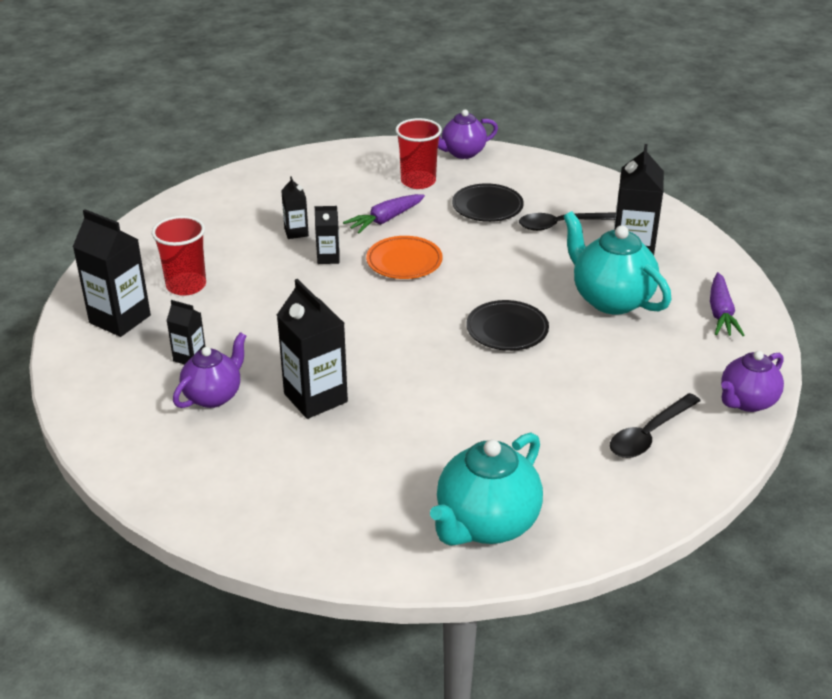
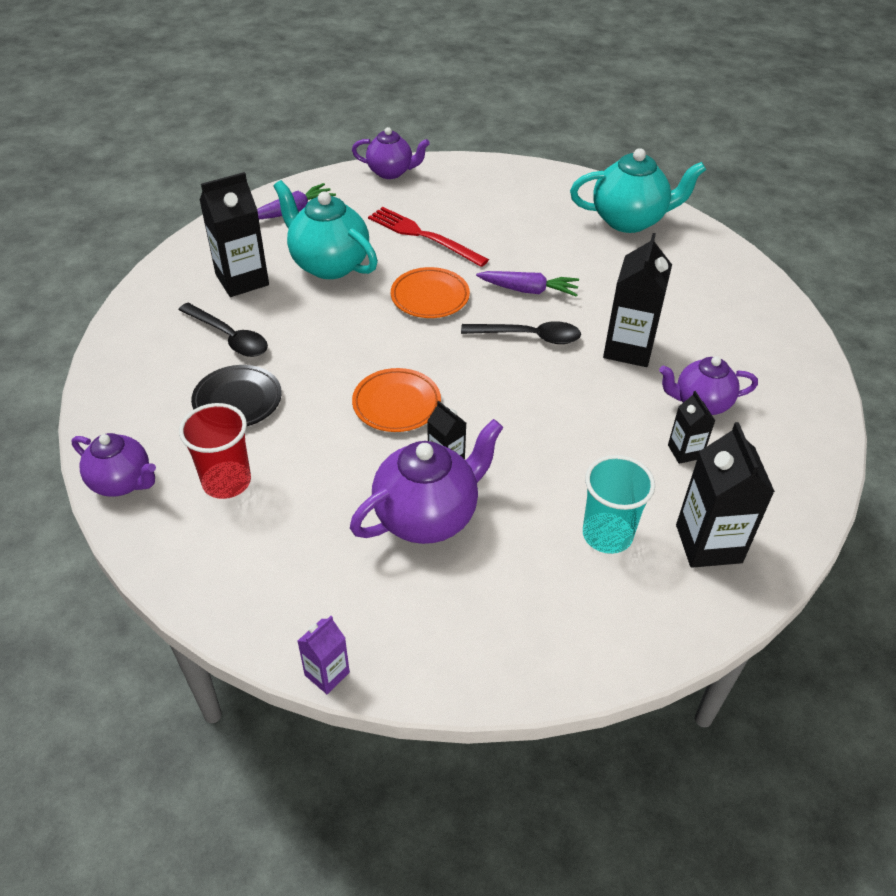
camera: 130 degrees left, 10 degrees up
red cup [152,216,206,296] -> turquoise cup [583,455,655,554]
black carton [281,176,309,239] -> purple teapot [350,419,503,544]
purple carrot [343,194,425,234] -> purple carrot moved to [476,271,579,297]
black plate [466,300,549,351] -> orange plate [391,267,470,318]
turquoise teapot [563,211,671,315] -> turquoise teapot turned 120 degrees clockwise [273,180,378,279]
black spoon [610,393,701,458] -> black spoon moved to [461,321,581,344]
none -> purple carton [298,616,350,694]
none -> red fork [368,207,489,267]

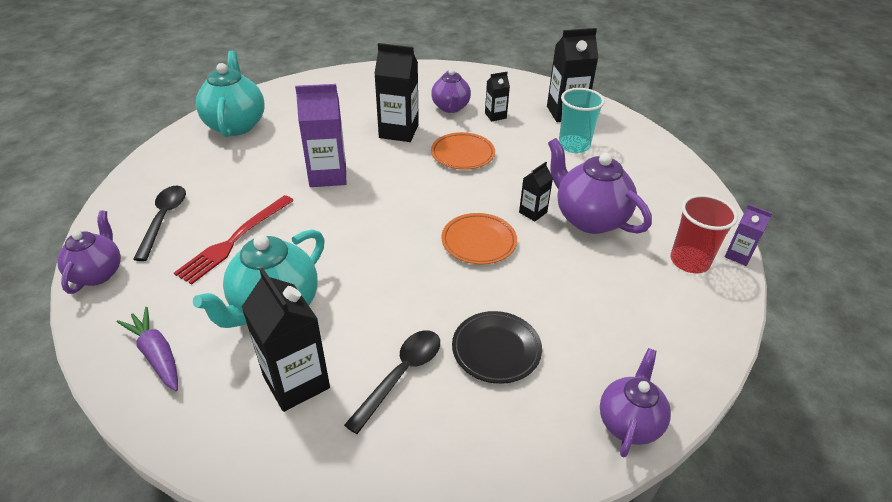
camera: 95 degrees left, 5 degrees down
red cup [179,403,251,499] -> red cup moved to [670,194,738,273]
orange plate [391,267,470,318] -> orange plate moved to [431,132,495,170]
black spoon [461,321,581,344] -> black spoon moved to [133,186,186,261]
purple carrot [476,271,579,297] -> purple carton [295,84,346,187]

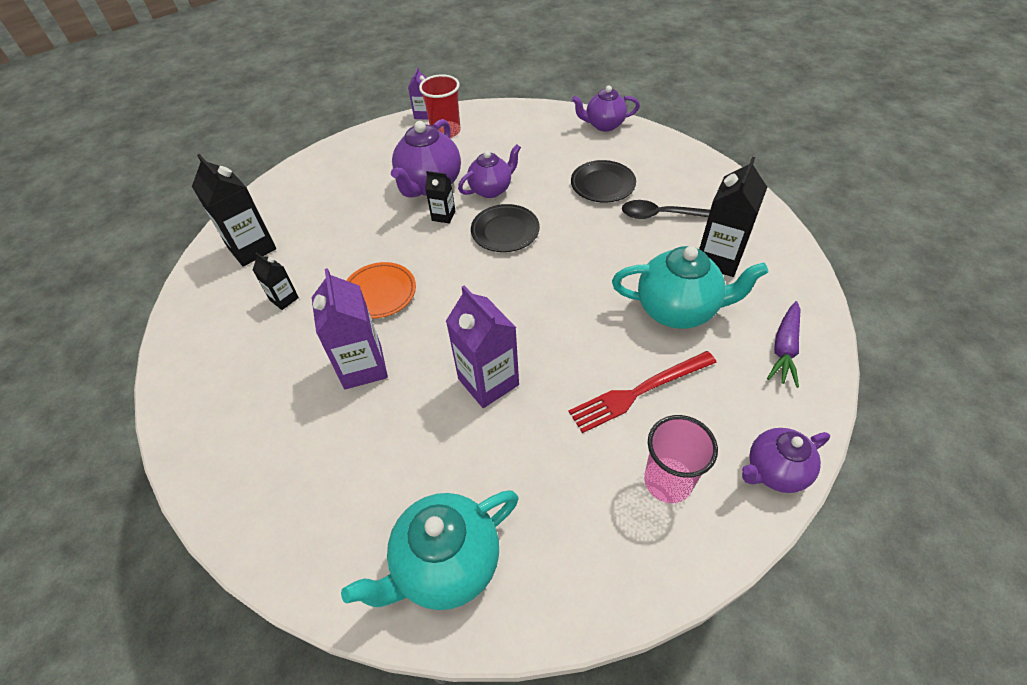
camera: 115 degrees left, 10 degrees up
black spoon [133,186,186,261] -> pink cup [644,415,718,503]
red fork [174,195,294,285] -> red fork turned 150 degrees clockwise [569,351,717,433]
black carton [374,43,419,142] -> purple carton [311,268,388,389]
purple teapot [431,69,471,113] -> purple teapot moved to [458,144,521,198]
orange plate [442,213,517,264] -> black plate [471,204,540,252]
turquoise cup [559,88,605,153] -> none

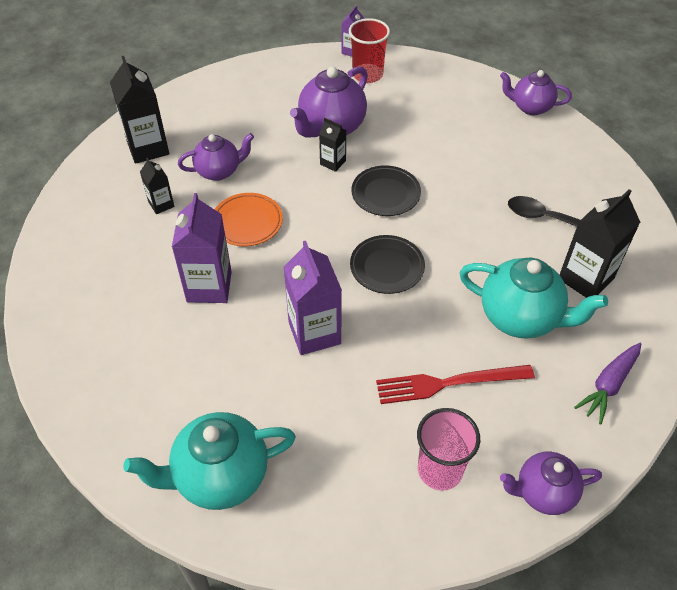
camera: 15 degrees right, 0 degrees up
purple teapot [458,144,521,198] -> purple teapot moved to [178,133,254,181]
black plate [571,160,636,203] -> black plate moved to [350,235,425,294]

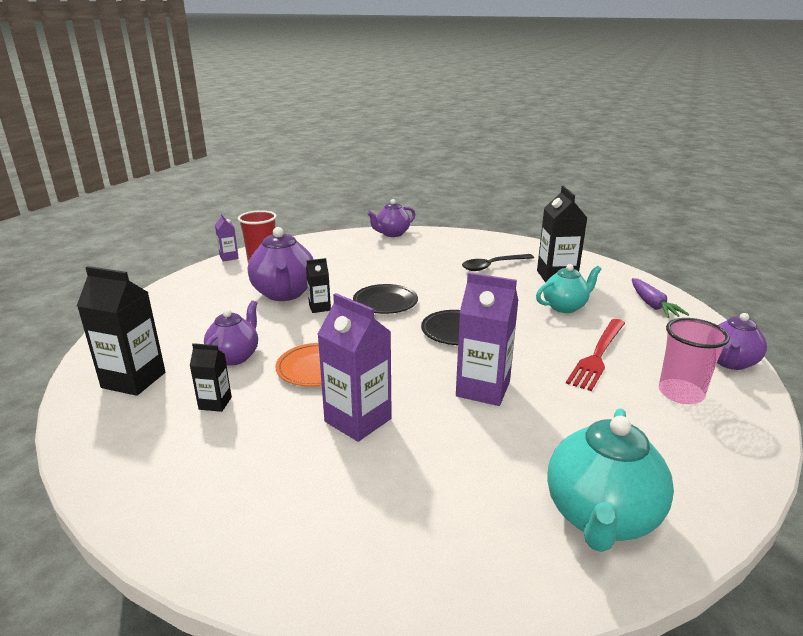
camera: 50 degrees left, 25 degrees down
turquoise teapot [460,258,608,339] -> turquoise teapot [536,264,601,313], size x0.65

